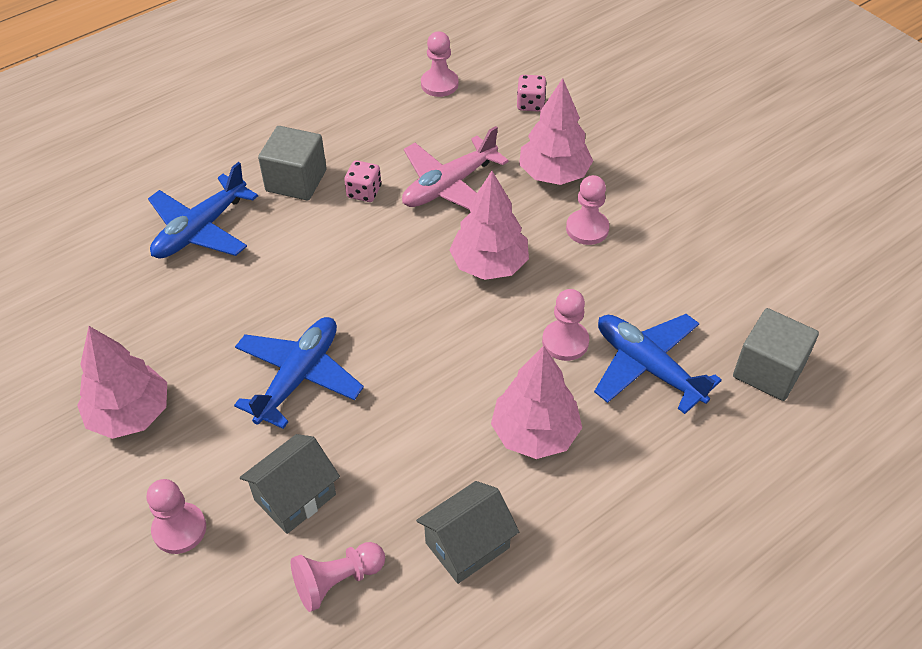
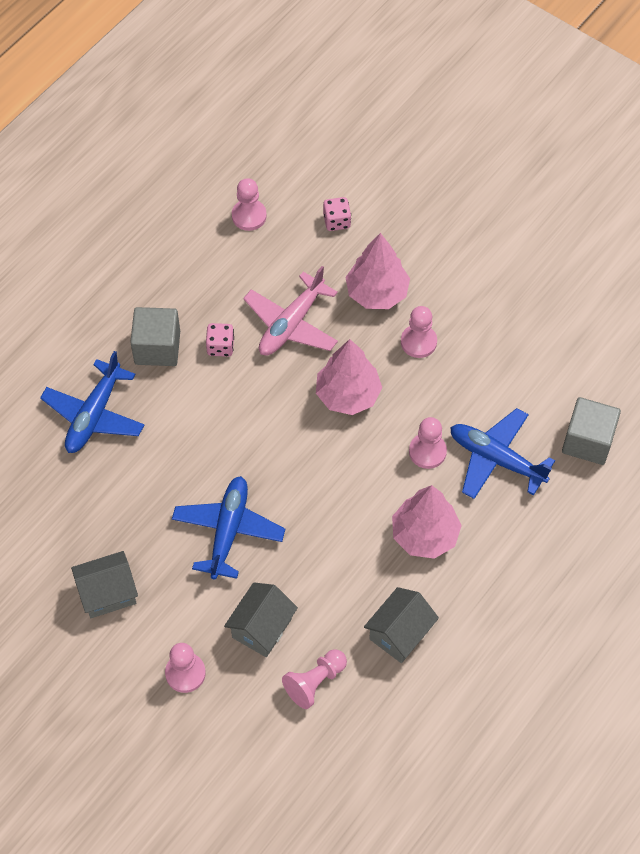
camera: 15 degrees left, 10 degrees up
pink tree [77,326,167,439] -> grey house [71,551,138,618]

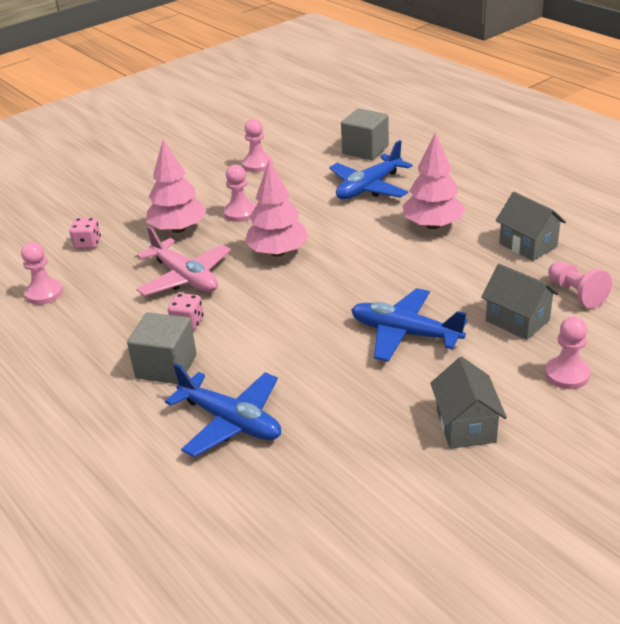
camera: 75 degrees left, 25 degrees down
pink pawn [409,417,447,469] -> pink pawn moved to [242,119,273,172]

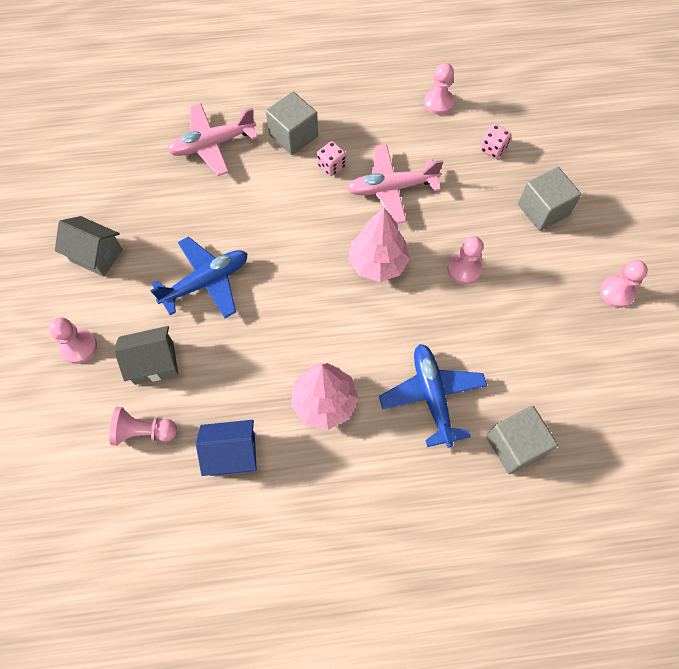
camera: 120 degrees right, 30 degrees up
pink tree [146,139,207,233] -> none
blue plane [165,363,281,457] -> pink plane [167,104,258,176]
pink pawn [242,119,273,172] -> pink pawn moved to [600,260,648,308]
grey house [495,192,566,261] -> blue house [196,420,257,476]
none -> grey cube [518,167,582,231]

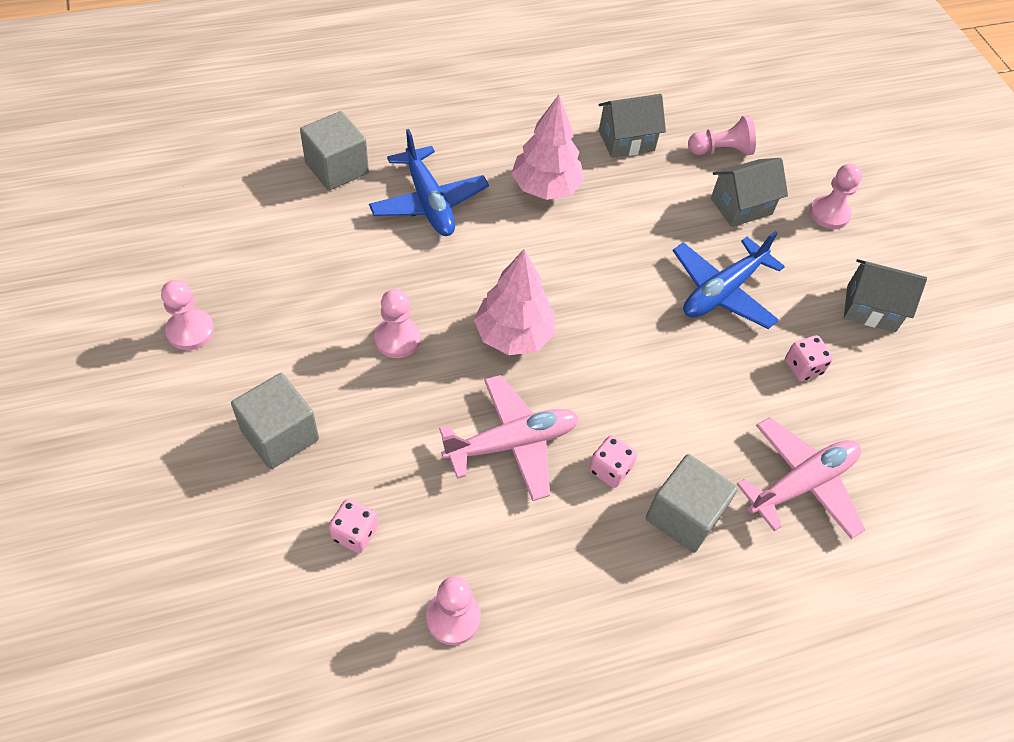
camera: 165 degrees right, 10 degrees down
blue house [196,420,257,476] -> grey house [598,94,666,158]
none -> pink dice [785,335,833,381]

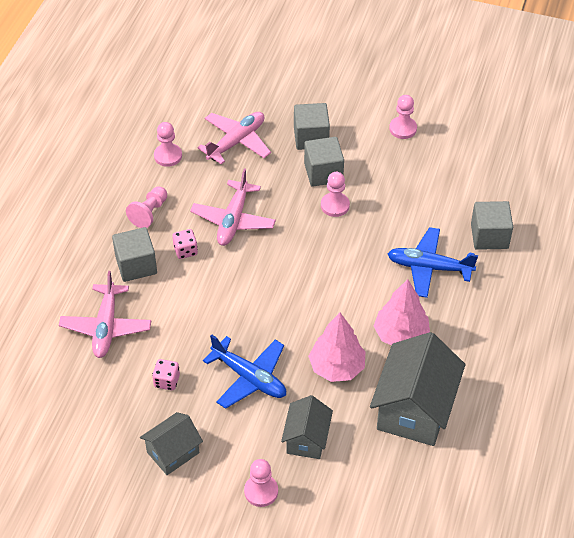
camera: 130 degrees right, 5 degrees down
pink dice [329,499,378,553] -> pink plane [197,112,271,165]
pink tree [474,249,555,355] -> pink tree moved to [308,313,366,382]
grey house [598,94,666,158] -> grey house [370,332,465,446], size x1.76
blue plane [673,231,785,329] -> blue plane turned 135 degrees clockwise [203,334,286,409]
pink pawn [688,115,756,156] -> pink pawn moved to [126,186,167,228]
none -> grey cube [304,137,344,187]

